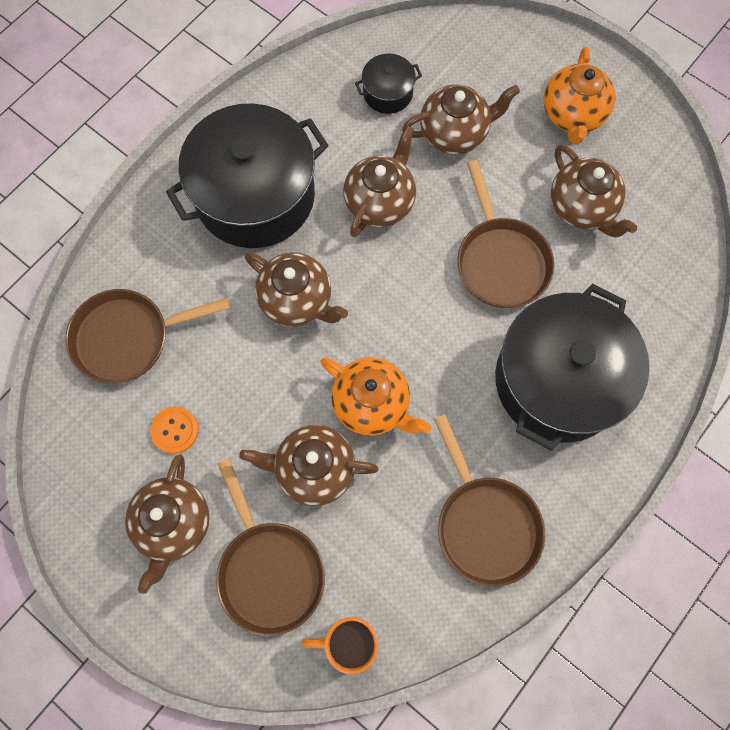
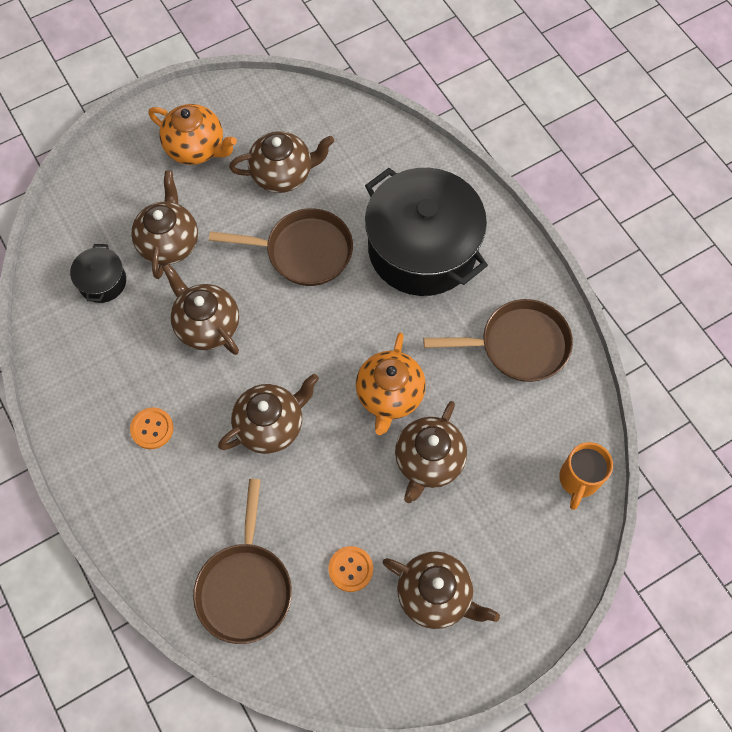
camera: 70 degrees left, 5 degrees down
black pot [166,103,329,248] -> orange button [130,407,174,449]
brown pan [216,459,325,636] -> none
orange teapot [320,357,431,436] -> orange teapot turned 135 degrees clockwise [356,333,426,435]

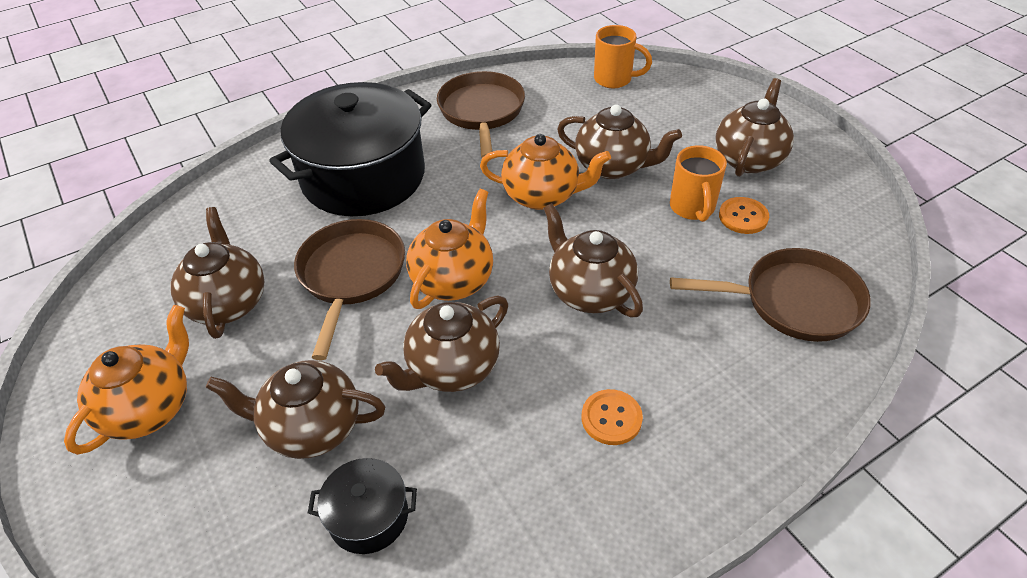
camera: 90 degrees left, 20 degrees down
none -> orange teapot [406,189,493,309]
none -> orange mug [670,145,727,222]

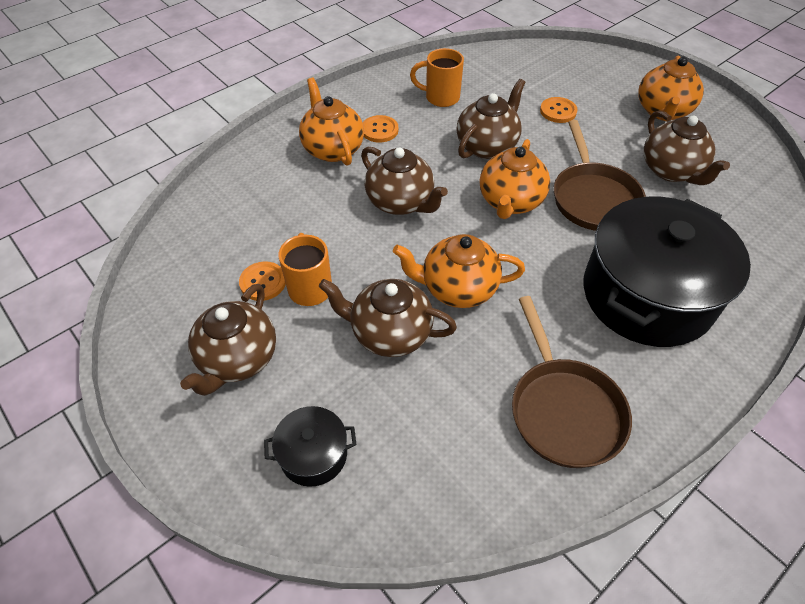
camera: 170 degrees right, 5 degrees up
brown teapot [206,360,385,459] -> orange button [540,97,577,123]
black pot [308,458,417,554] -> black pot moved to [264,406,356,487]
orange mug [594,25,652,88] -> orange mug moved to [410,48,464,107]
brown pan [670,248,871,342] -> none
none -> orange teapot [299,78,364,166]

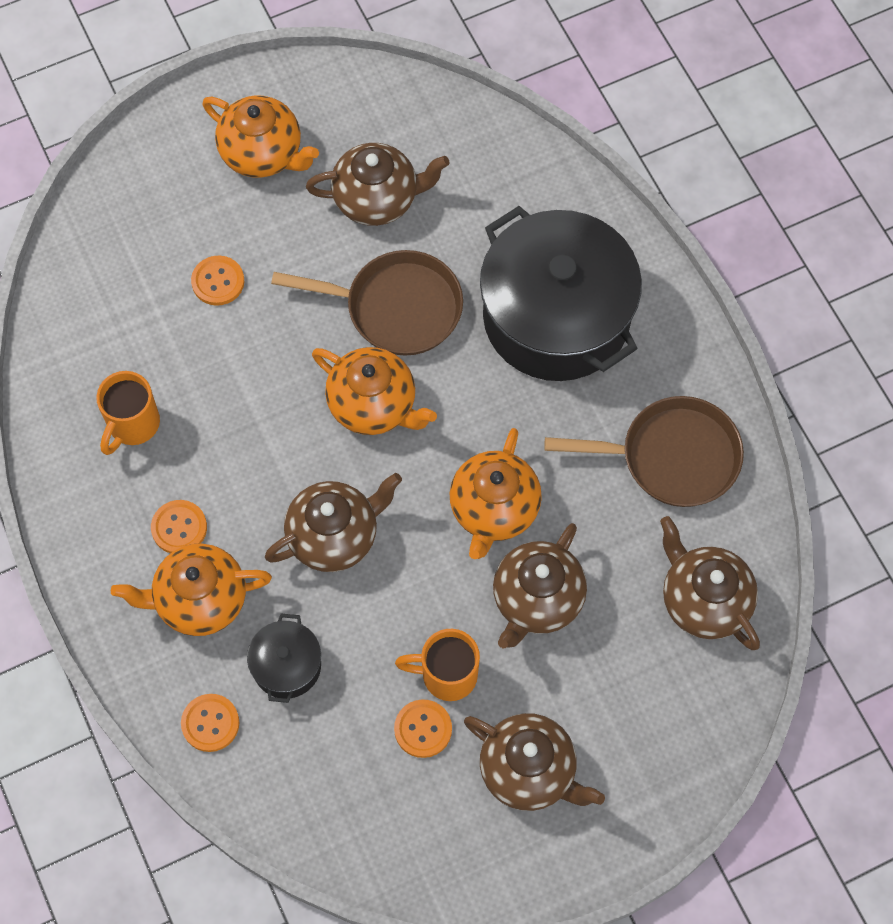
camera: 75 degrees left, 15 degrees up
black pot [264,406,356,487] -> black pot moved to [247,613,321,703]
brown teapot [457,79,525,159] -> brown teapot moved to [660,516,760,650]
none -> orange button [181,694,239,752]

